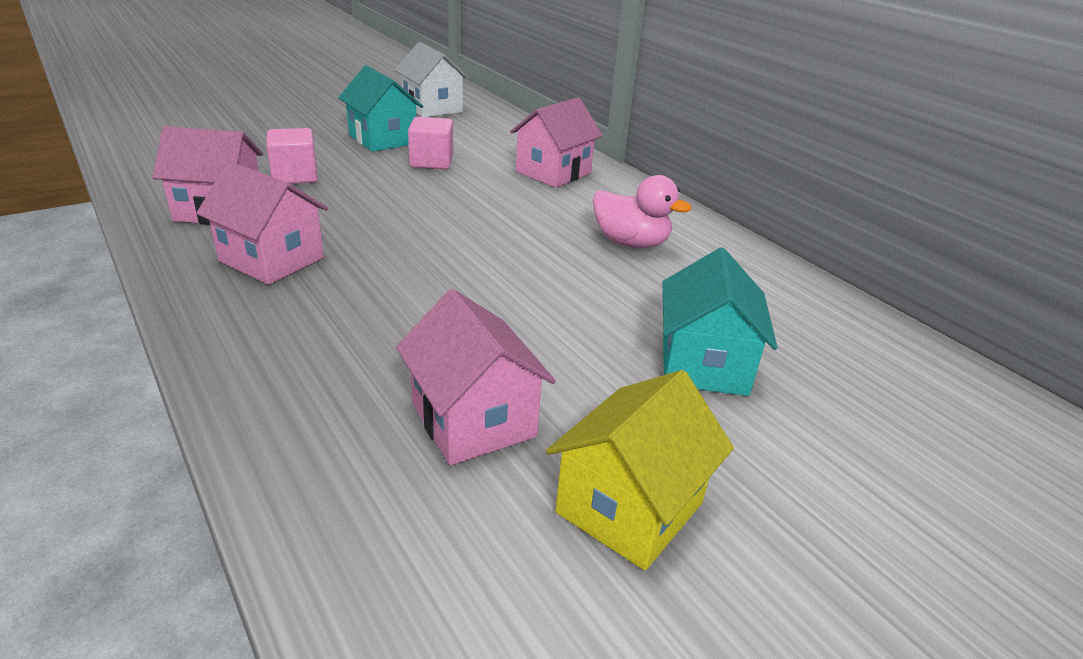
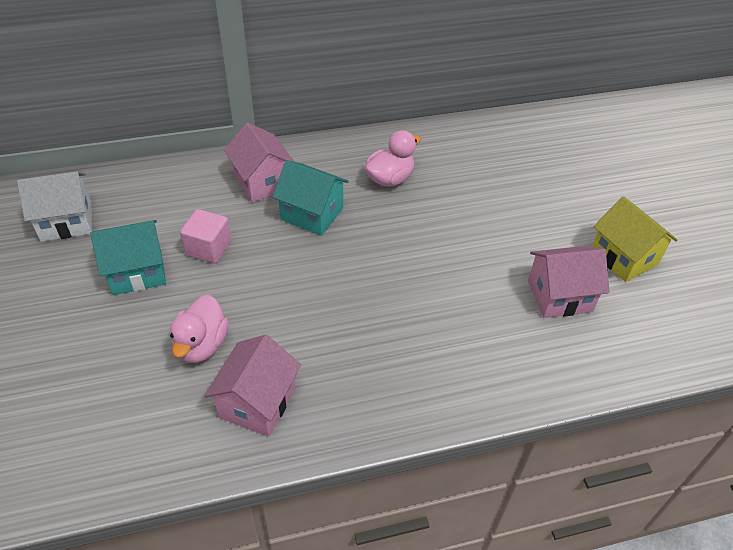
camera: 70 degrees left, 15 degrees up
pink house [196,161,328,285] -> none
pink cube [266,128,318,184] -> pink duck [170,295,229,363]
turquoise house [663,247,778,396] -> turquoise house moved to [272,160,349,236]

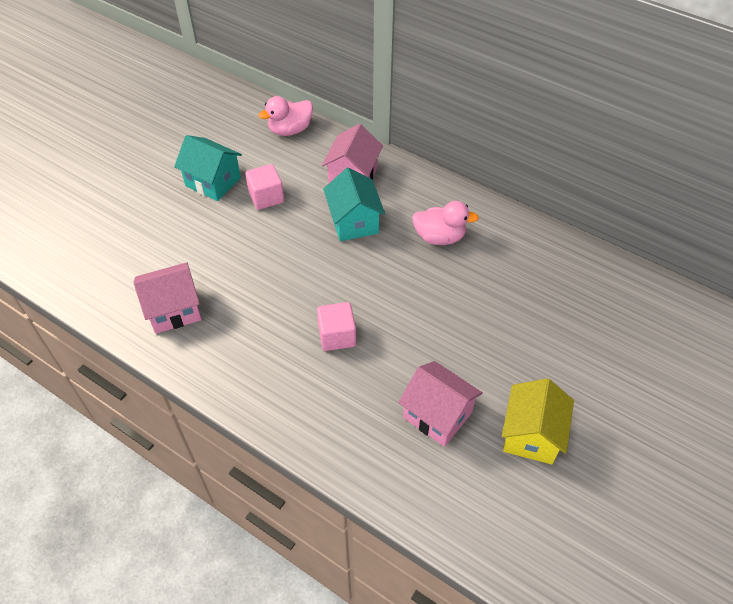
camera: 50 degrees right, 5 degrees up
white house [17,171,92,242] -> none
pink duck [170,295,229,363] -> pink duck moved to [258,96,313,136]
none -> pink cube [317,302,356,351]

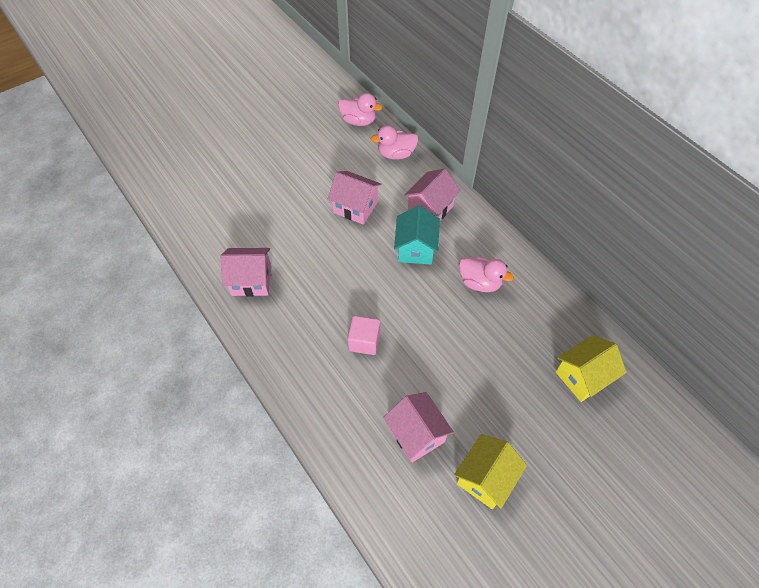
camera: 20 degrees right, 5 degrees up
turquoise house [174,135,242,201] -> none
pink cube [245,164,284,210] -> pink house [328,171,381,225]
none -> pink duck [338,93,383,126]
none -> yellow house [556,335,627,402]

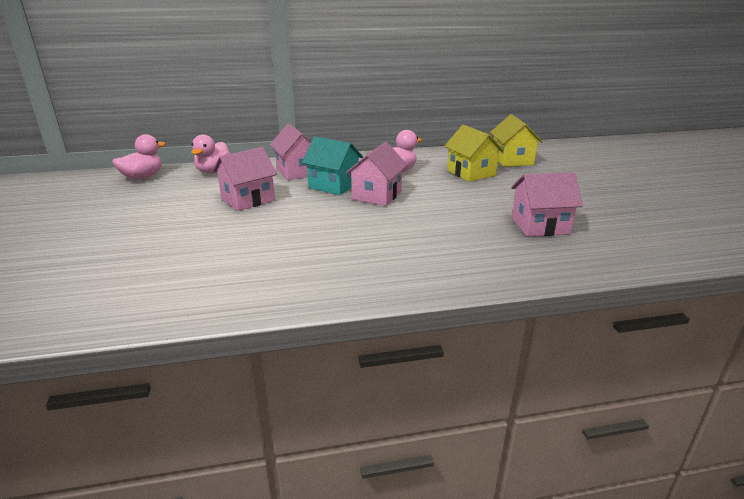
camera: 65 degrees left, 30 degrees down
pink house [221,248,271,296] -> pink house moved to [346,142,407,206]
pink cube [348,316,380,355] -> none
yellow house [454,434,527,509] -> yellow house moved to [444,125,504,182]

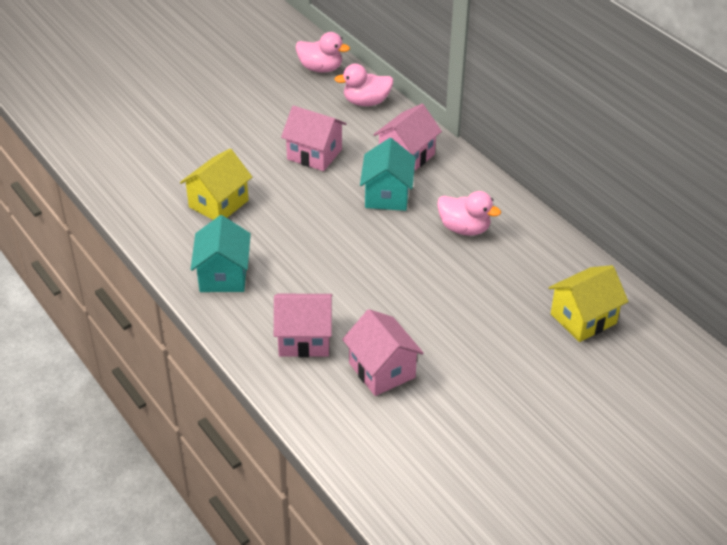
camera: 65 degrees right, 15 degrees up
pink house [346,142,407,206] -> pink house moved to [274,294,332,357]
yellow house [444,125,504,182] -> yellow house moved to [180,149,252,220]
none -> turquoise house [191,215,251,292]

